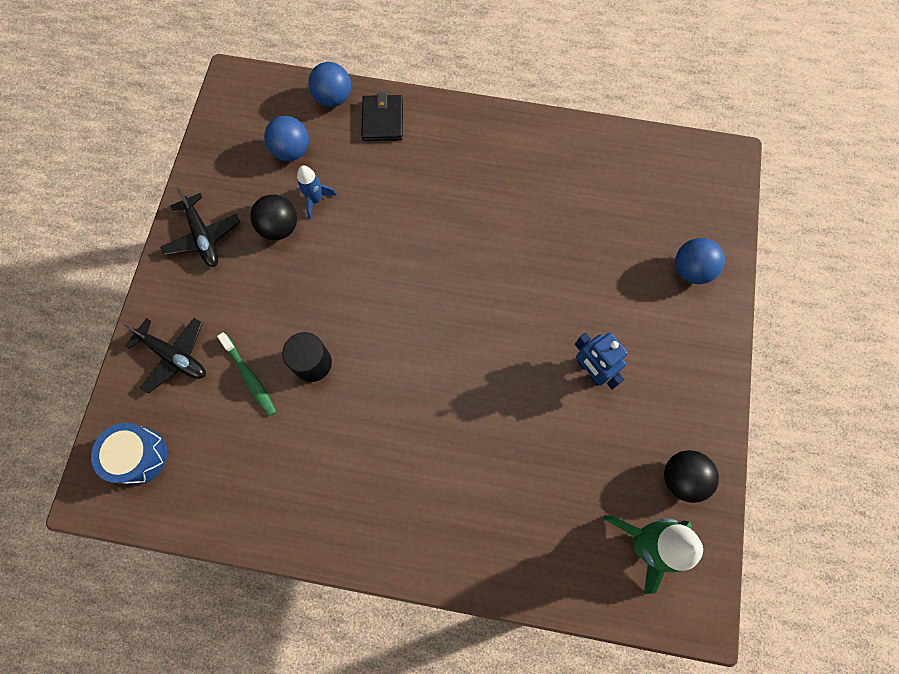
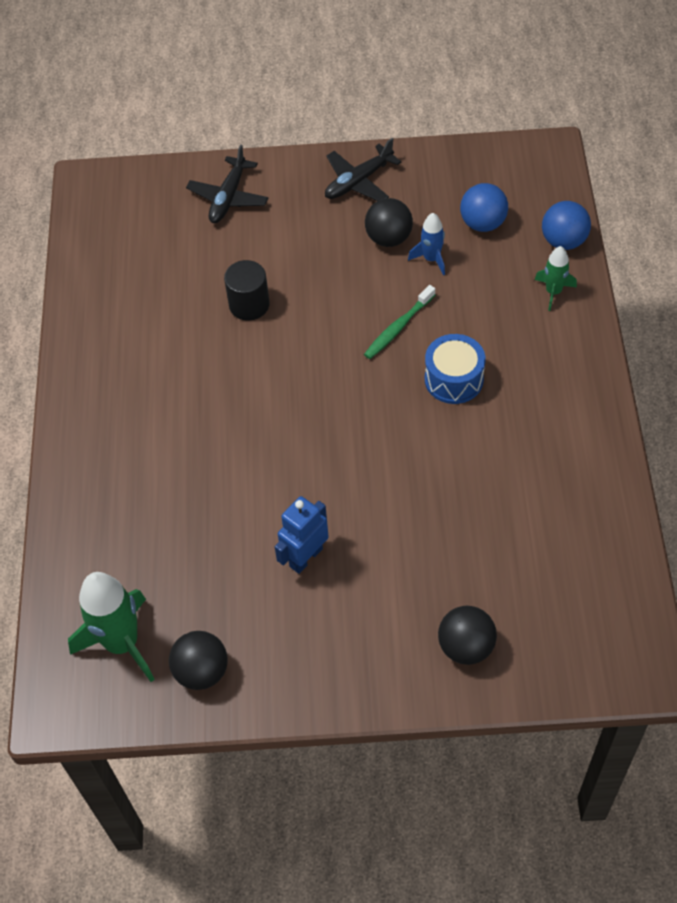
camera: 80 degrees right, 15 degrees down
blue drum [91,423,167,485] -> blue drum moved to [425,334,486,404]
green toothbrush [217,332,277,416] -> green toothbrush moved to [364,285,435,359]
black wallet [361,93,403,141] -> green rocket [535,246,577,311]
blue ball [675,238,725,284] -> black ball [438,606,497,665]

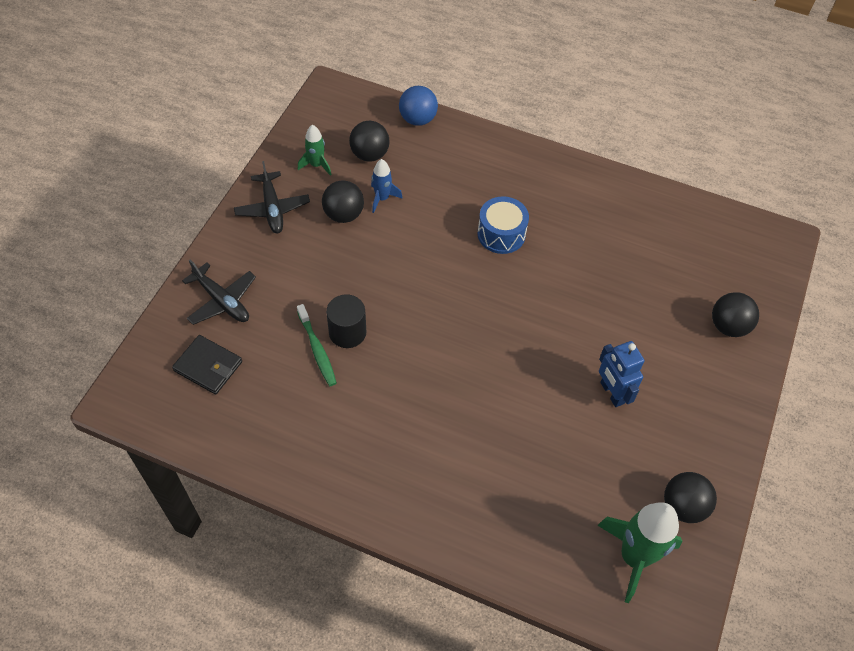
camera: 70 degrees left, 0 degrees up
green toothbrush [364,285,435,359] -> green toothbrush moved to [297,304,337,386]
blue ball [460,183,508,232] -> black ball [349,121,390,162]
green rocket [535,246,577,311] -> green rocket moved to [298,125,332,176]
none -> black wallet [172,335,242,395]

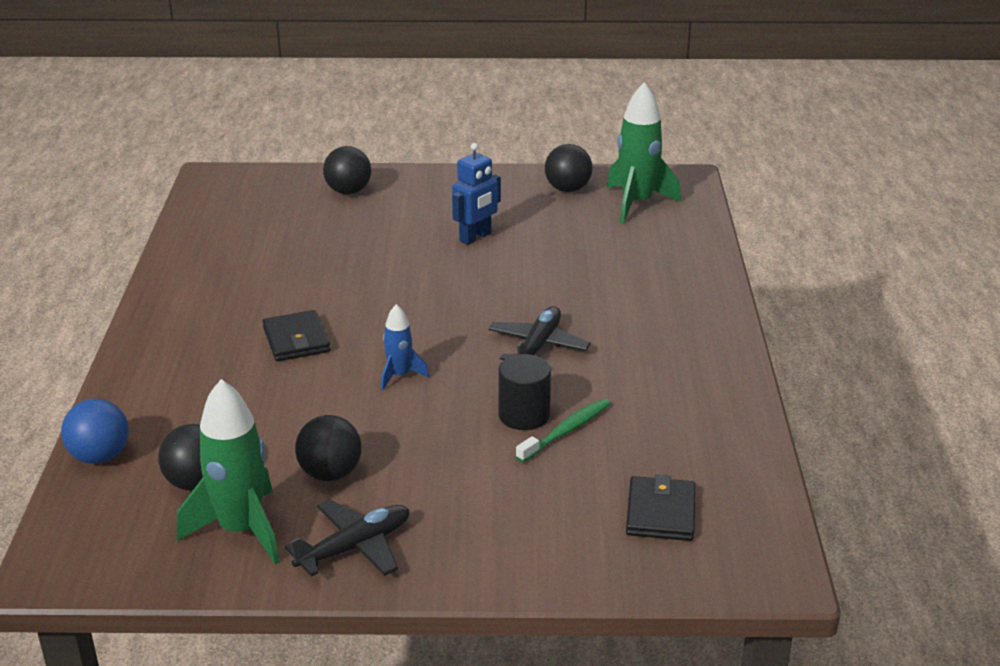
camera: 110 degrees left, 25 degrees down
black plane [182,259,256,325] -> black plane moved to [488,306,591,360]
green rocket [298,125,332,176] -> green rocket [177,379,280,564], size x1.87
blue rocket [371,159,403,213] -> blue rocket moved to [381,304,429,390]
blue drum [478,196,529,254] -> black wallet [263,310,330,361]

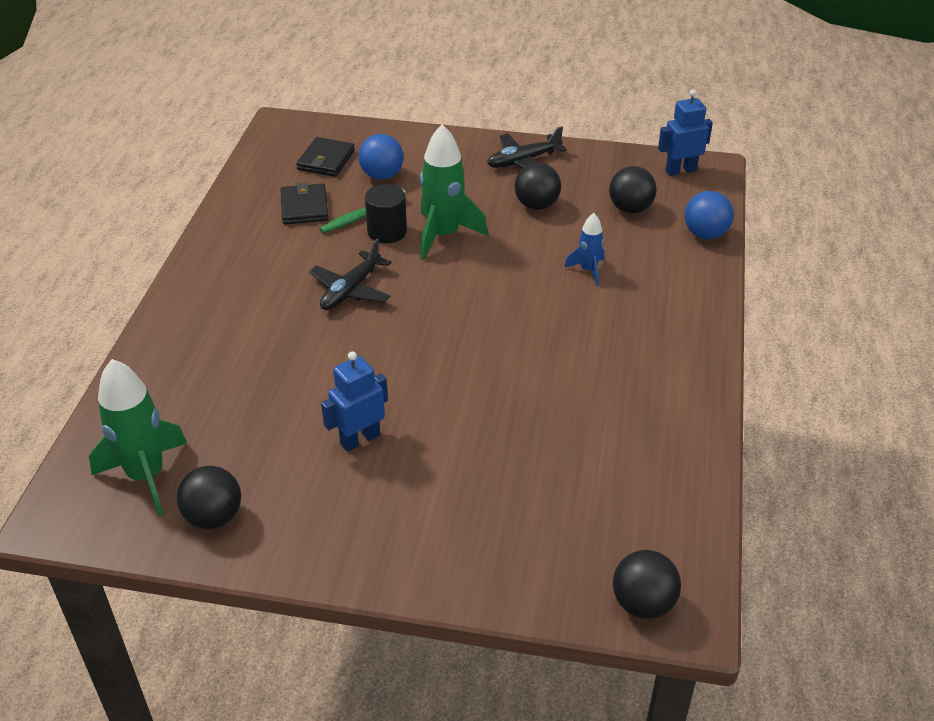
camera: 170 degrees left, 10 degrees up
green rocket [177,379,280,564] -> green rocket moved to [420,124,488,260]
black wallet [263,310,330,361] -> black wallet moved to [280,182,329,224]
black ball [323,146,371,194] -> black ball moved to [613,550,681,619]
blue rocket [381,304,429,390] -> blue rocket moved to [564,213,605,286]
none -> blue ball [358,134,404,180]
none -> blue robot [658,89,713,176]

